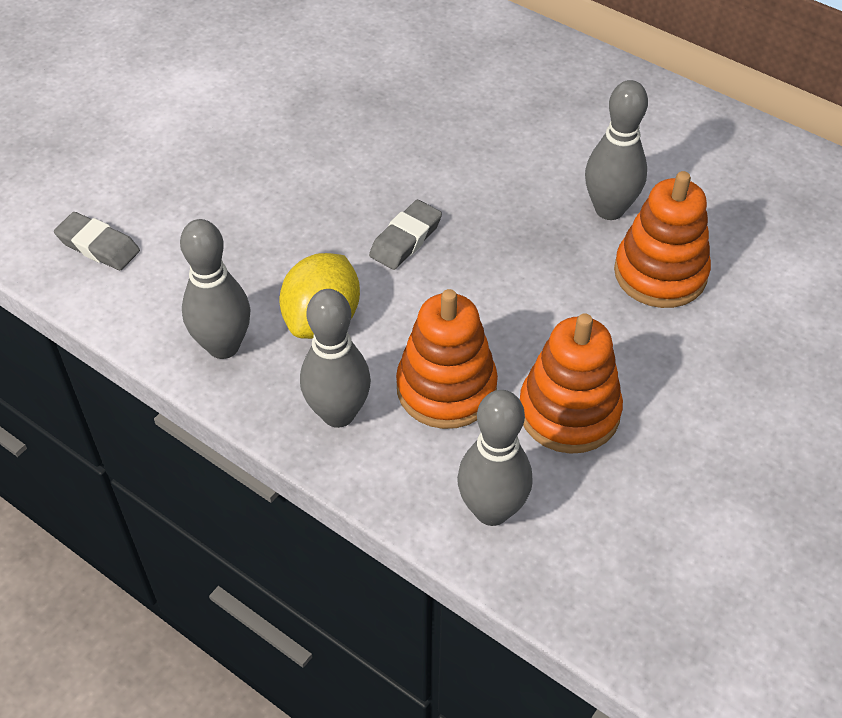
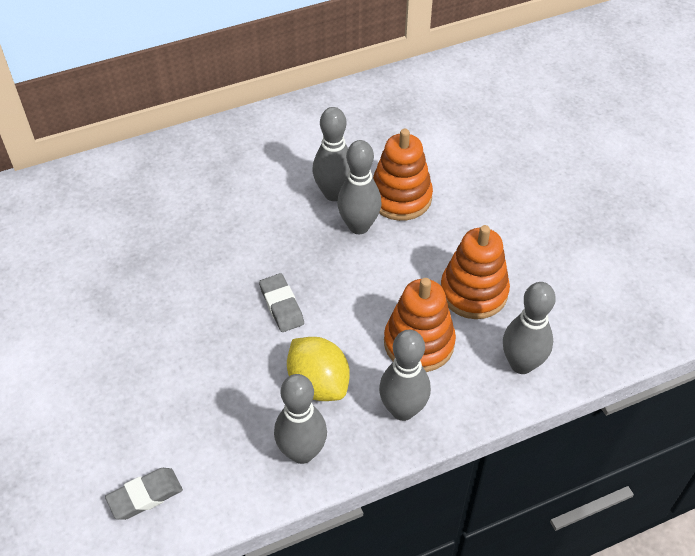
camera: 60 degrees left, 0 degrees up
none -> grey bowling pin [337,140,382,234]

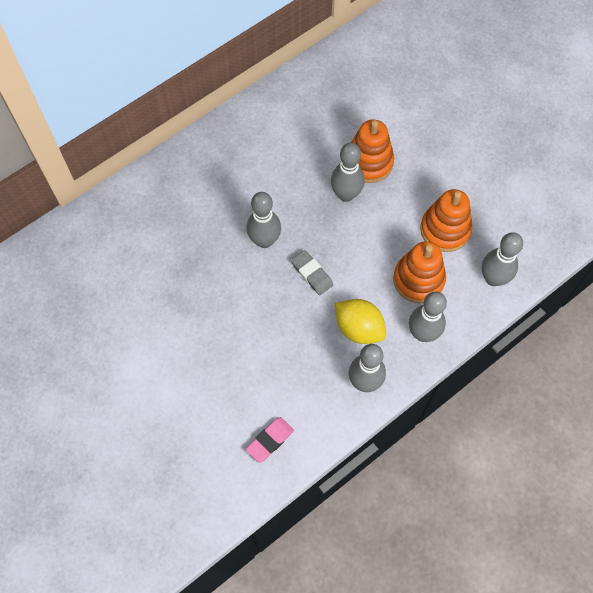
camera: 15 degrees left, 15 degrees up
grey eraser [105,468,183,520] -> pink eraser [246,417,294,463]
grey bowling pin [312,107,350,201] -> grey bowling pin moved to [246,192,281,248]

